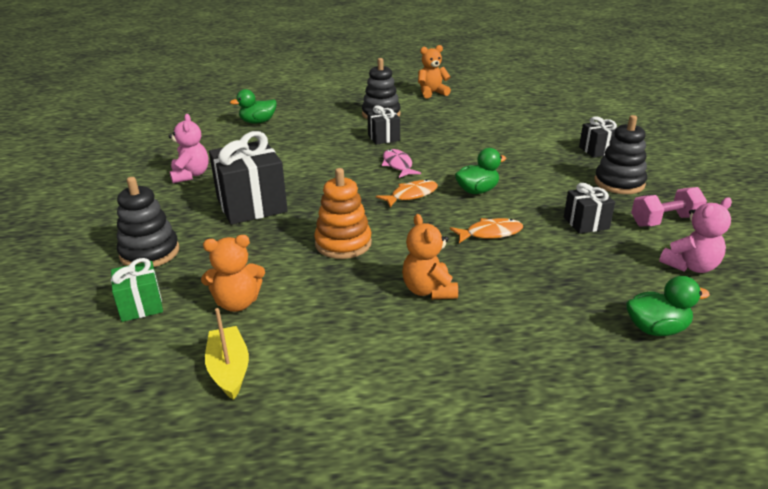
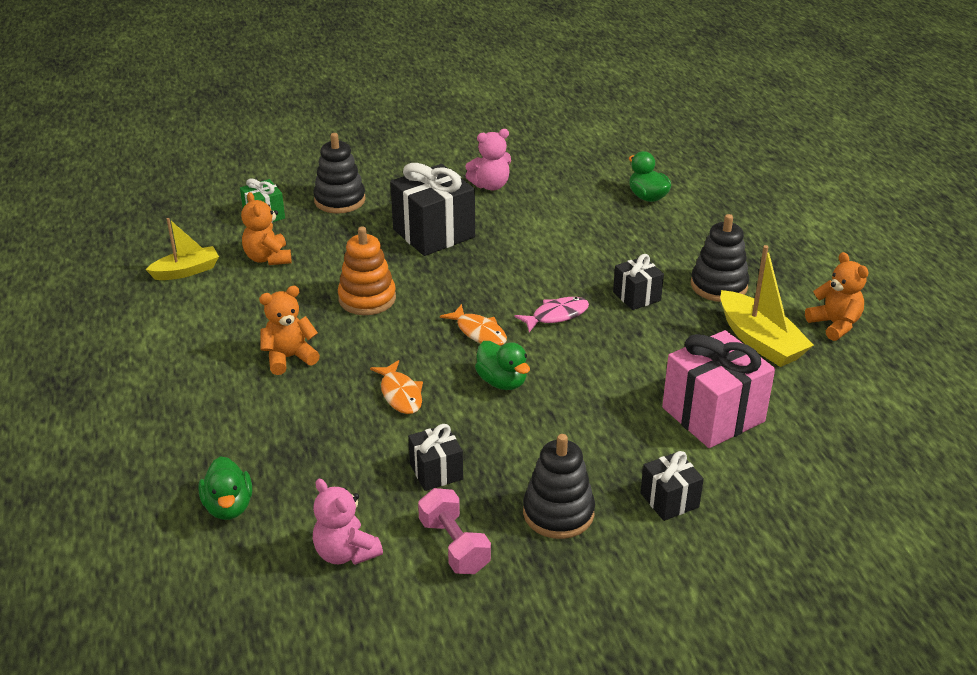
camera: 80 degrees right, 5 degrees up
none -> pink gift [662,330,775,448]
none -> yellow boat [720,245,814,367]

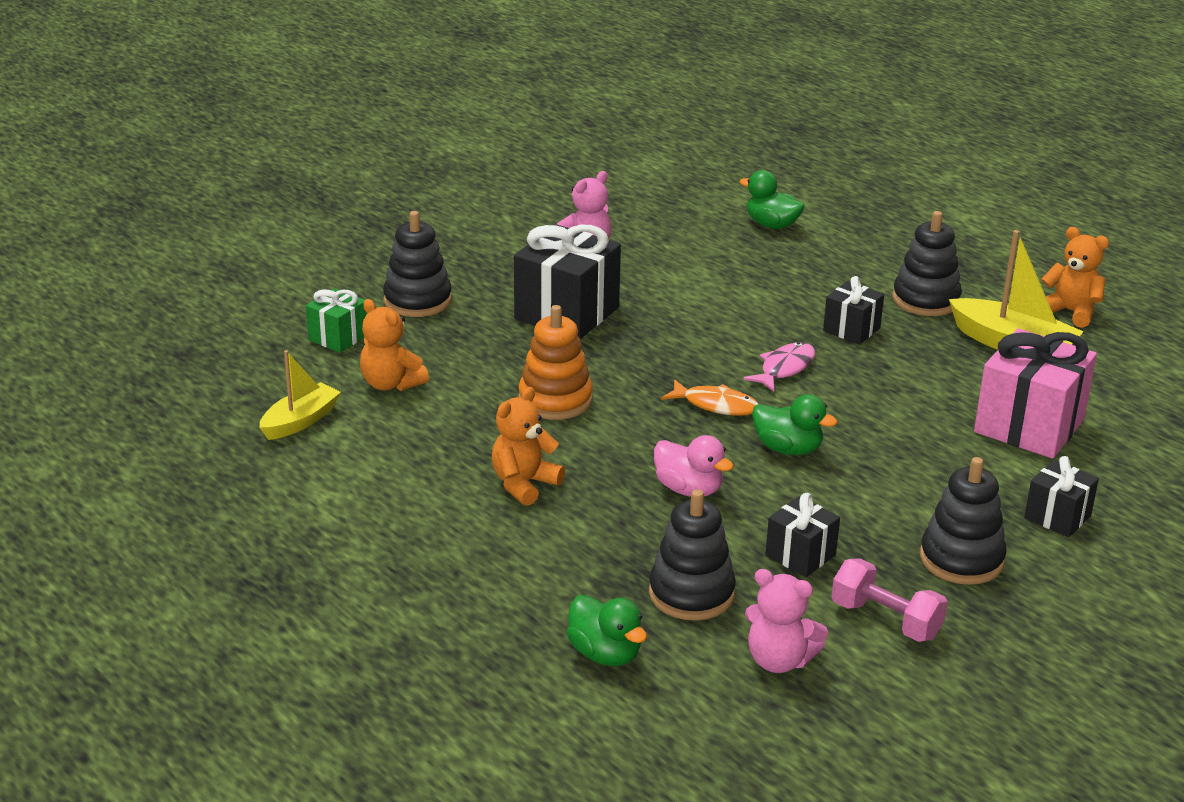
camera: 25 degrees left, 5 degrees down
orange fish [370,360,423,414] -> pink duck [654,435,734,497]
none -> black stacking toy [649,489,736,621]

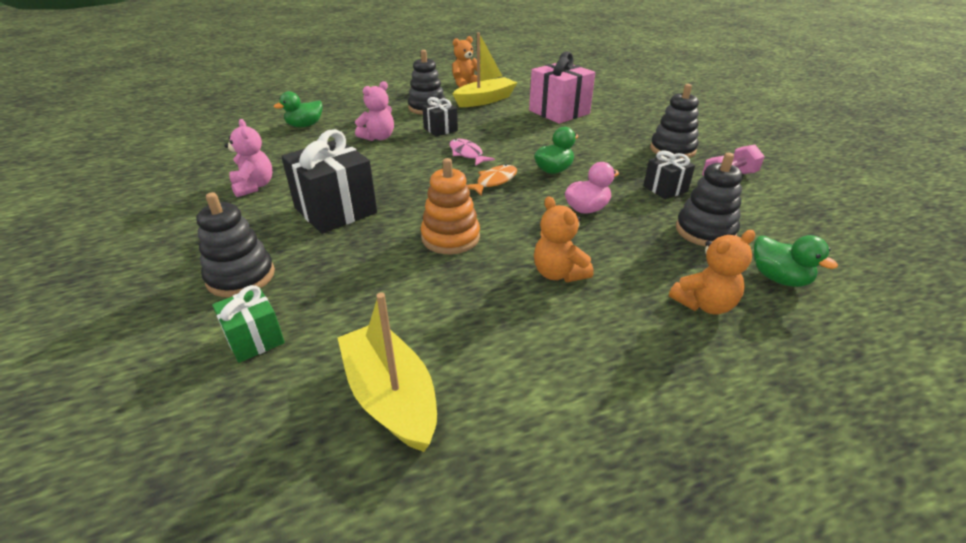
camera: 70 degrees left, 5 degrees up
yellow boat [259,350,341,440] -> yellow boat [337,293,437,452], size x1.52
orange teddy bear [360,299,429,391] -> orange teddy bear moved to [669,230,755,315]
green duck [567,595,647,666] -> green duck turned 75 degrees clockwise [754,235,838,287]
pink teddy bear [745,569,828,673] -> pink teddy bear moved to [355,81,394,141]
black gift [1024,456,1099,537] -> none

